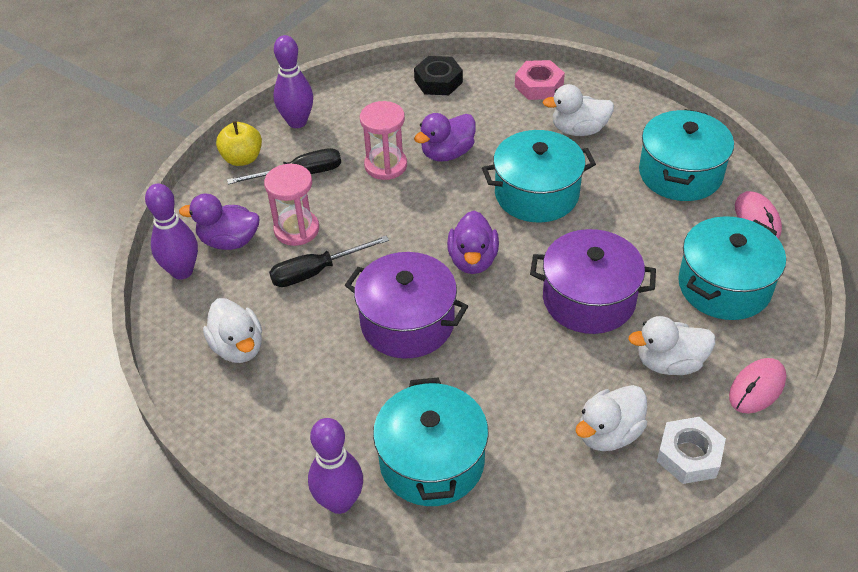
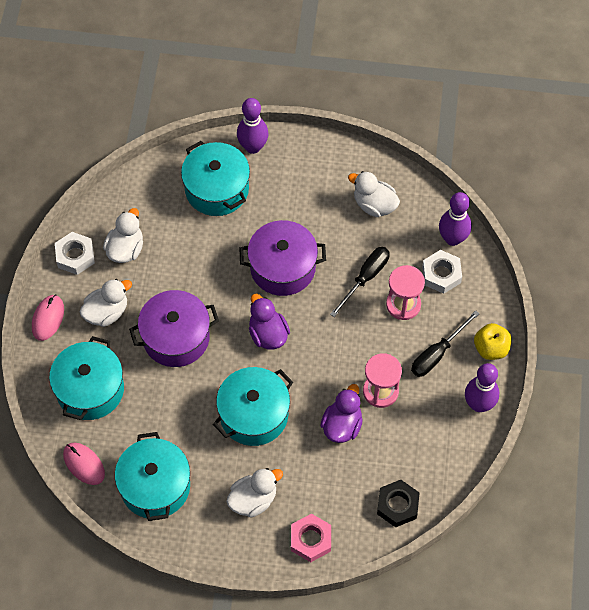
camera: 150 degrees right, 15 degrees up
purple duck [179,193,259,250] -> white nut [422,250,462,294]

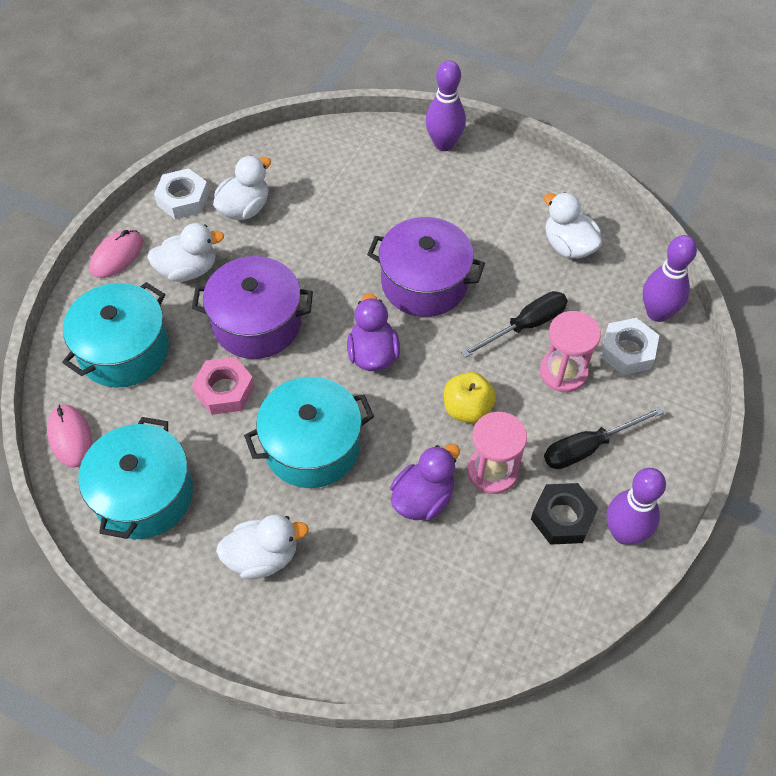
camera: 20 degrees right, 5 degrees down
turquoise pot [181,141,250,216] -> none
pink nut [291,514,331,562] -> pink nut moved to [192,357,255,415]
black nut [377,480,420,527] -> black nut moved to [531,483,598,545]
yellow apple [474,323,512,360] -> yellow apple moved to [444,372,496,423]

